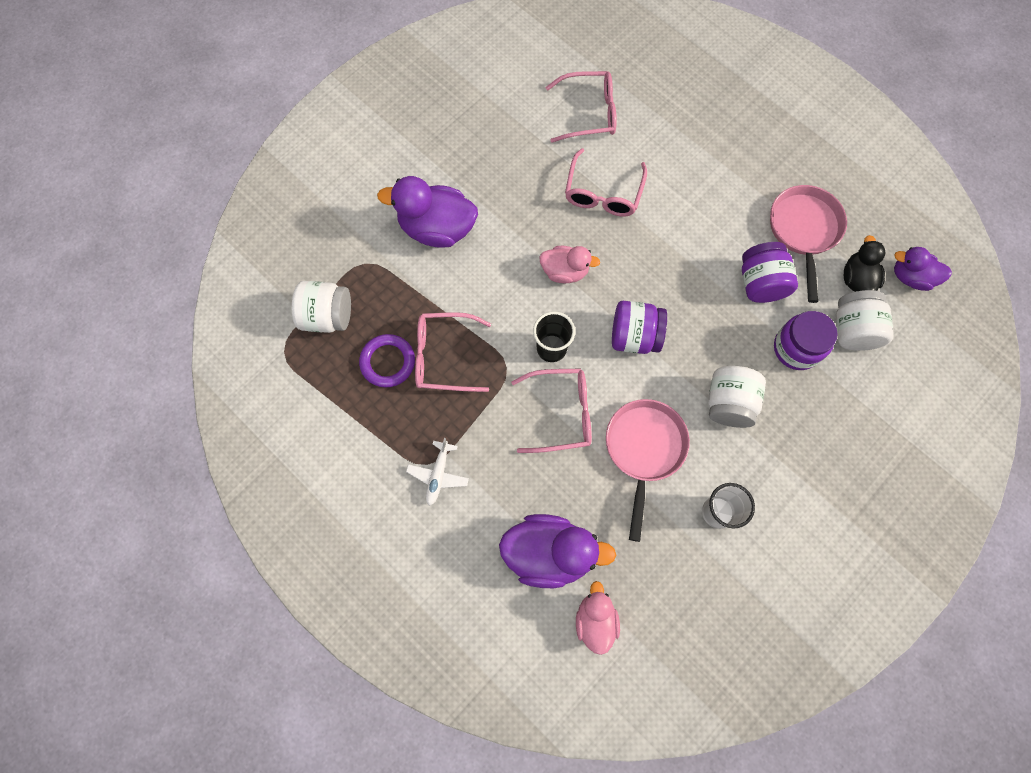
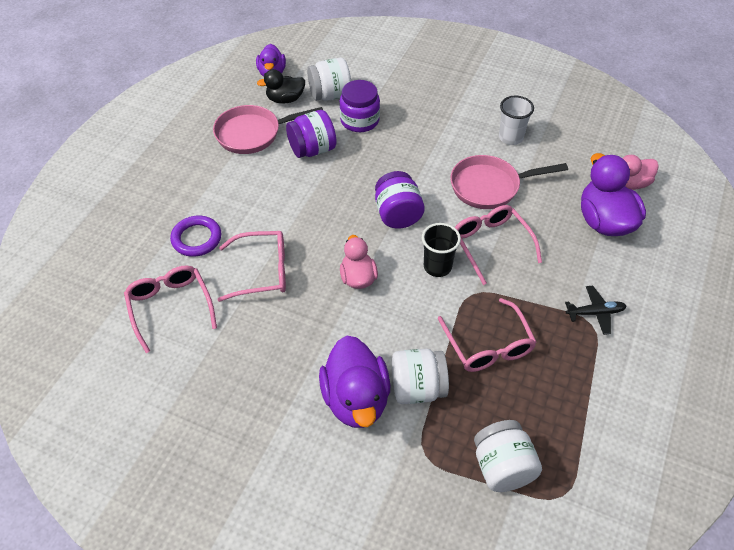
camera: 110 degrees left, 20 degrees down
purple ring [359,334,415,387] -> purple ring moved to [170,216,222,257]
white plane [406,438,469,506] -> black plane [565,286,626,335]
white jar [708,366,766,428] -> white jar moved to [392,349,449,404]

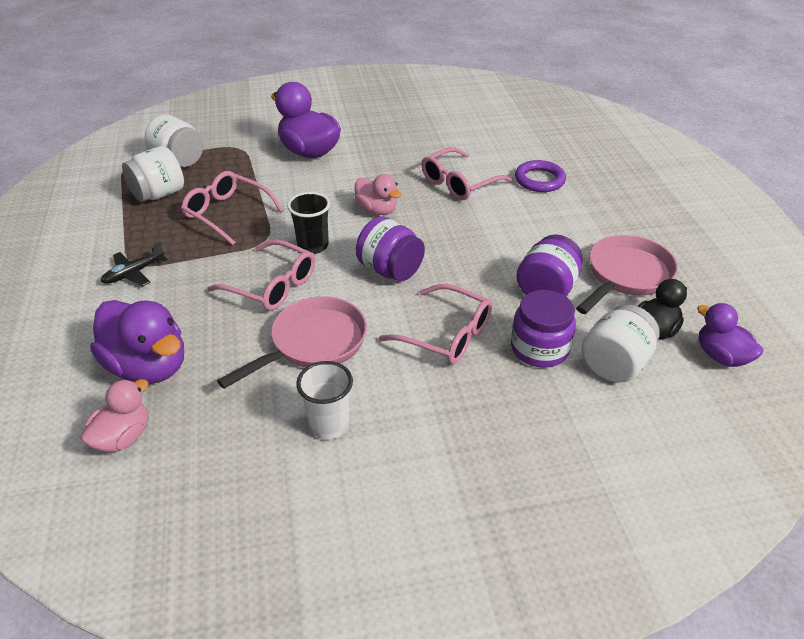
camera: 145 degrees right, 10 degrees down
pink glasses [124,266,217,353] -> pink glasses moved to [379,284,492,364]
white jar [392,349,449,404] -> white jar moved to [122,146,184,202]

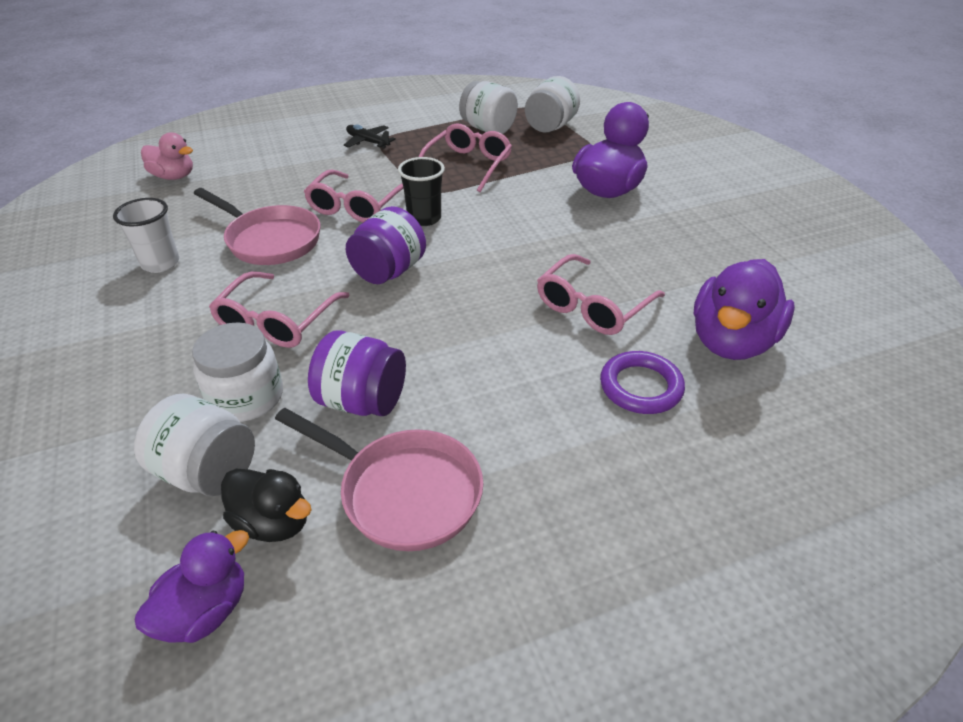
camera: 80 degrees right, 0 degrees up
purple duck [90,300,184,384] -> purple duck moved to [694,259,795,360]
pink duck [354,174,401,215] -> none
pink glasses [422,147,513,200] -> pink glasses turned 90 degrees counterclockwise [537,254,665,335]
purple jar [511,290,576,368] -> white jar [192,322,283,422]

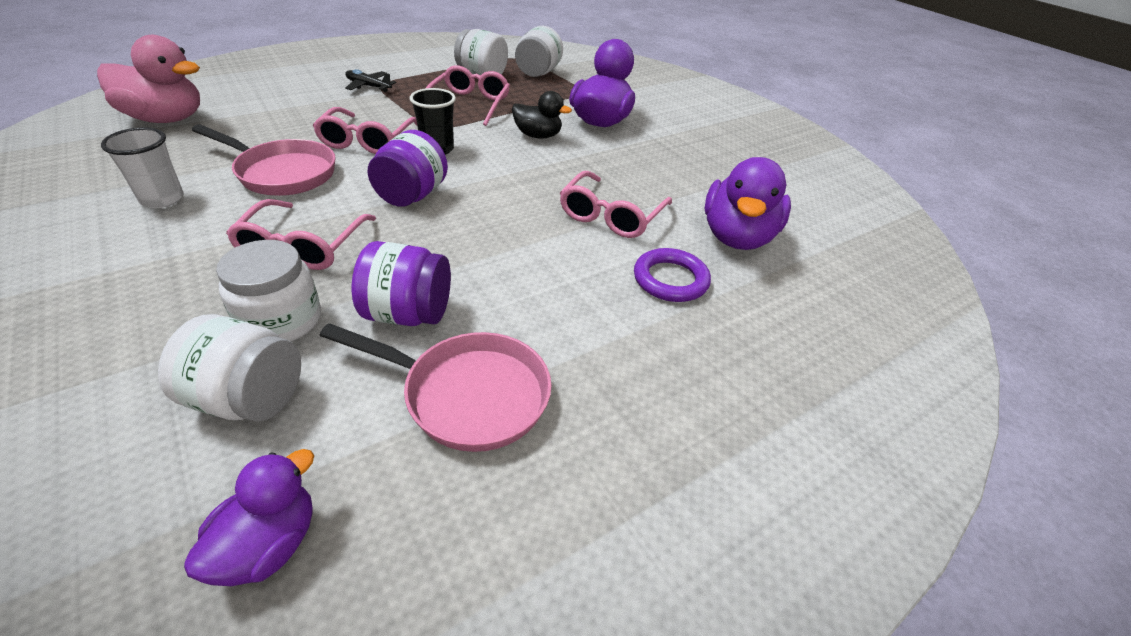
camera: 15 degrees left, 0 degrees up
pink duck [141,132,193,180] -> pink duck [97,35,200,123], size x1.65
black duck [221,469,312,542] -> black duck moved to [512,91,572,139]

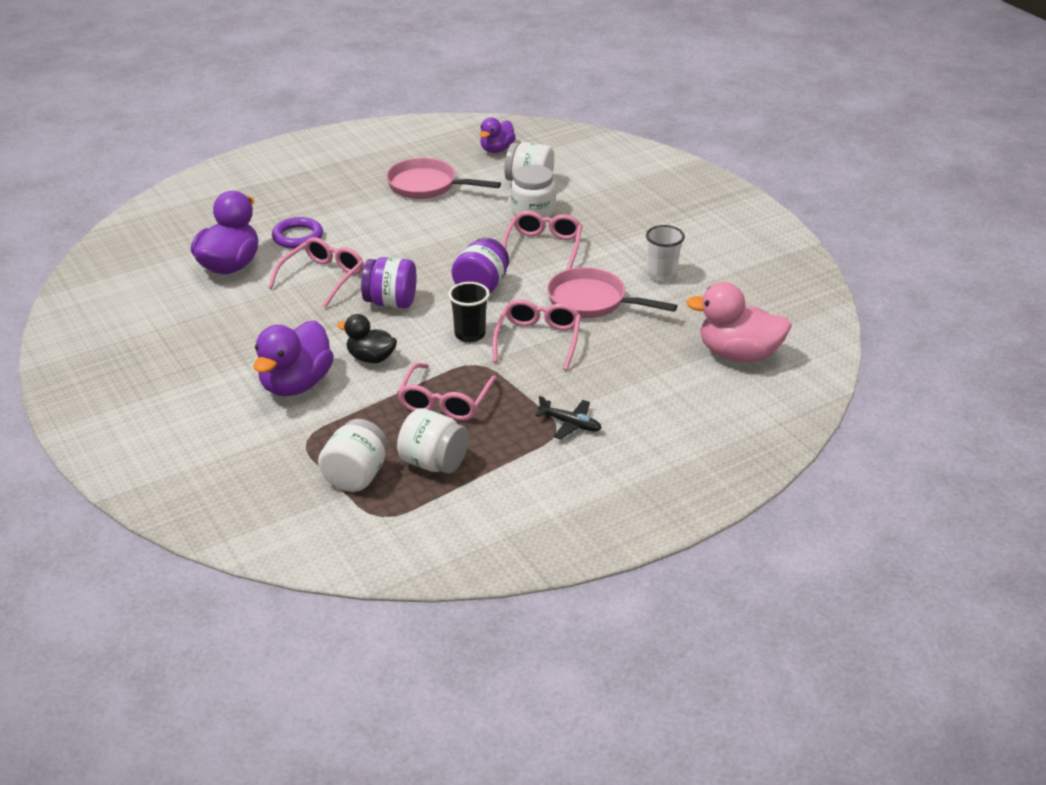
camera: 175 degrees left, 5 degrees down
purple jar [352,241,451,326] -> purple jar moved to [361,257,417,308]

